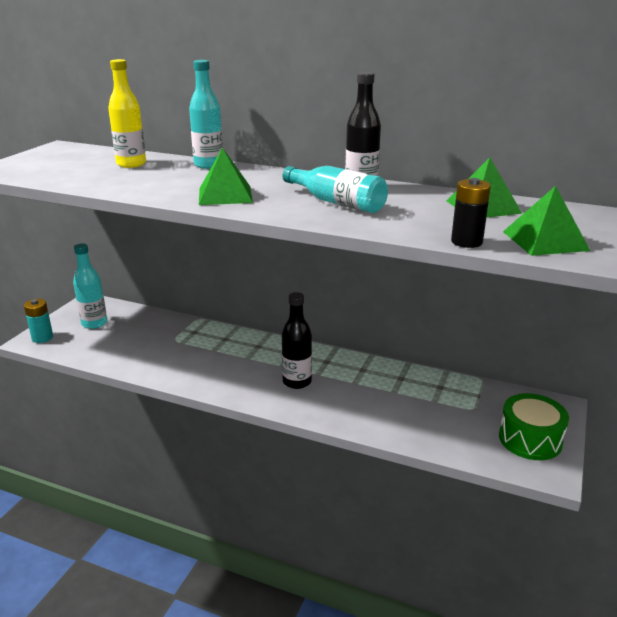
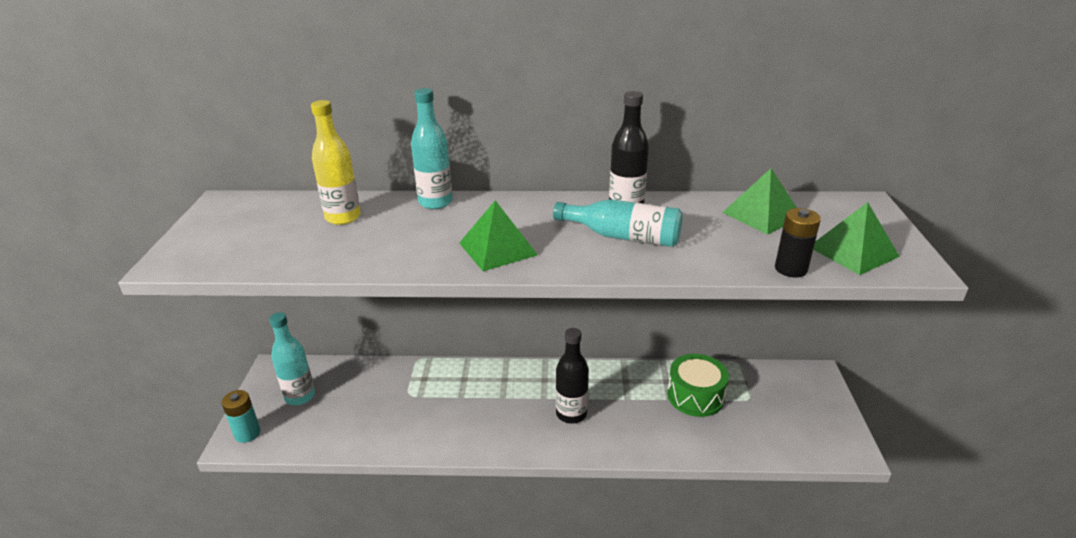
camera: 20 degrees left, 5 degrees up
green drum [499,393,569,460] -> green drum moved to [667,354,729,417]

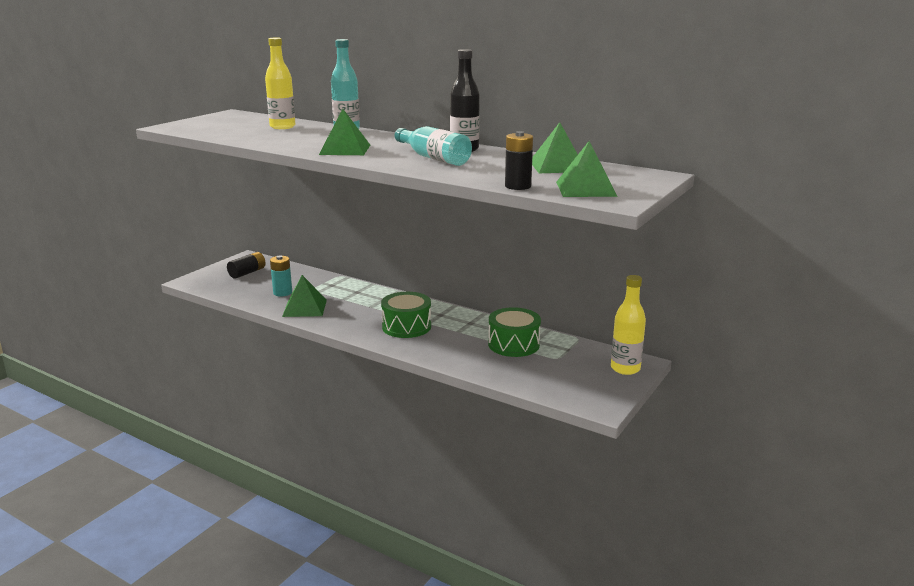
camera: 30 degrees right, 10 degrees down
turquoise battery [222,390,261,443] -> turquoise battery moved to [270,255,292,296]
turquoise bottle [269,312,315,405] -> black battery [227,252,266,279]
black bottle [556,328,589,424] -> green drum [381,292,431,338]
none -> green pyramid [282,275,327,317]
none -> yellow bottle [611,275,646,375]

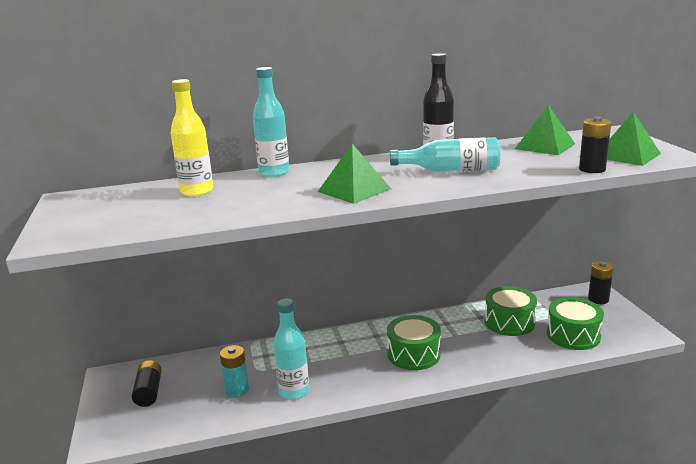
camera: 45 degrees left, 0 degrees up
green pyramid [282,275,327,317] -> turquoise bottle [273,299,309,399]
yellow bottle [611,275,646,375] -> black battery [588,261,613,304]
none -> green drum [547,297,604,350]

